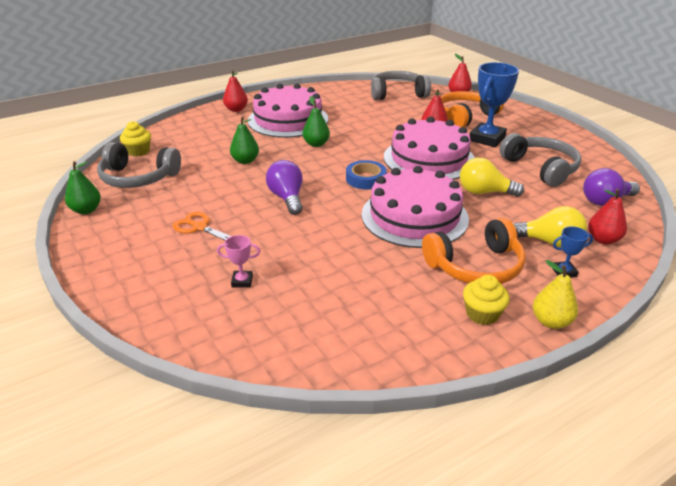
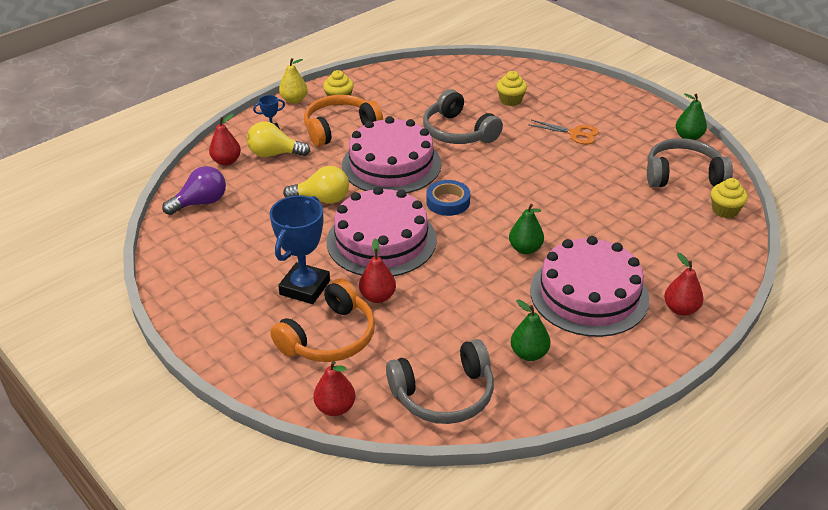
camera: 170 degrees right, 5 degrees up
pink trophy [217,235,260,288] -> yellow cupcake [496,71,527,106]
green pear [230,117,259,164] -> green pear moved to [511,300,551,361]
purple light bulb [266,160,303,215] -> none
grey headphones [499,133,581,187] -> grey headphones moved to [423,89,503,144]

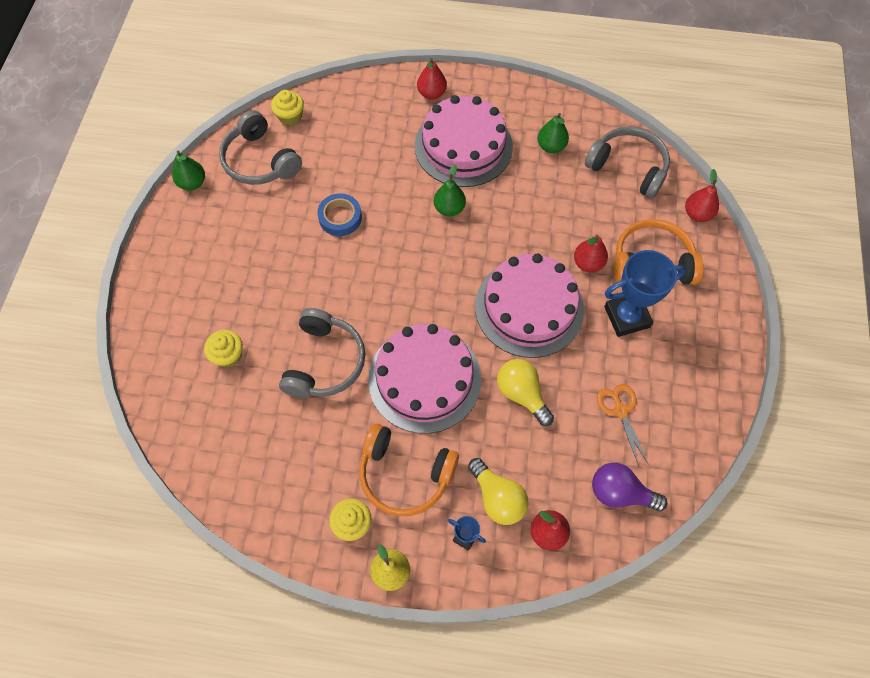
camera: 130 degrees left, 25 degrees up
blue tape [426,180,470,216] -> blue tape moved to [317,193,362,236]
orange scissors [528,120,599,144] -> orange scissors moved to [597,384,648,466]

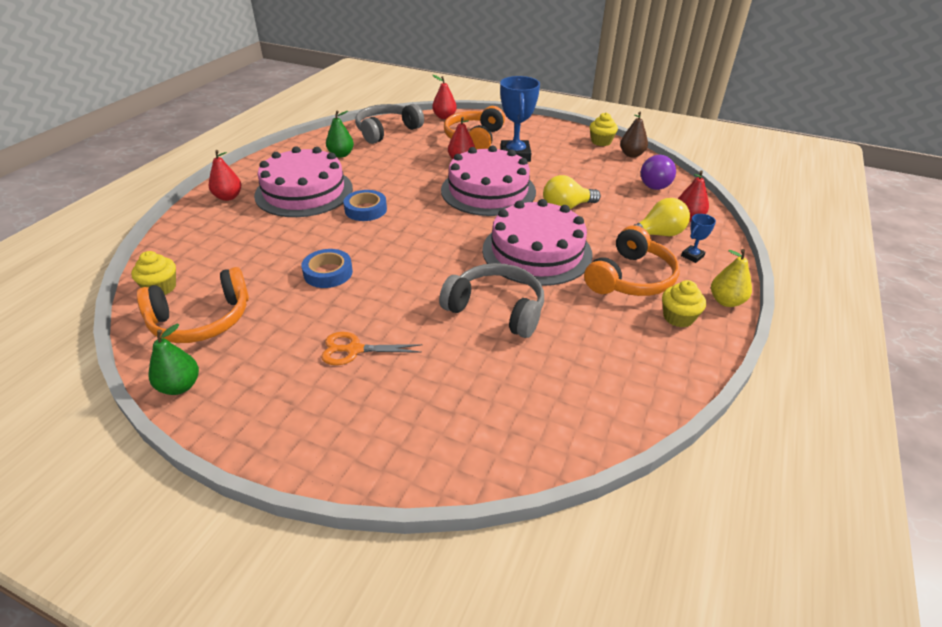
camera: 75 degrees left, 25 degrees down
yellow cupcake [204,330,243,368] -> yellow cupcake moved to [590,112,618,146]
grey headphones [219,110,302,185] -> orange headphones [137,267,249,343]
green pear [434,164,466,216] -> blue tape [343,190,387,221]
orange scissors [597,384,648,466] -> orange scissors moved to [321,332,422,365]
none -> brown pear [620,112,648,158]

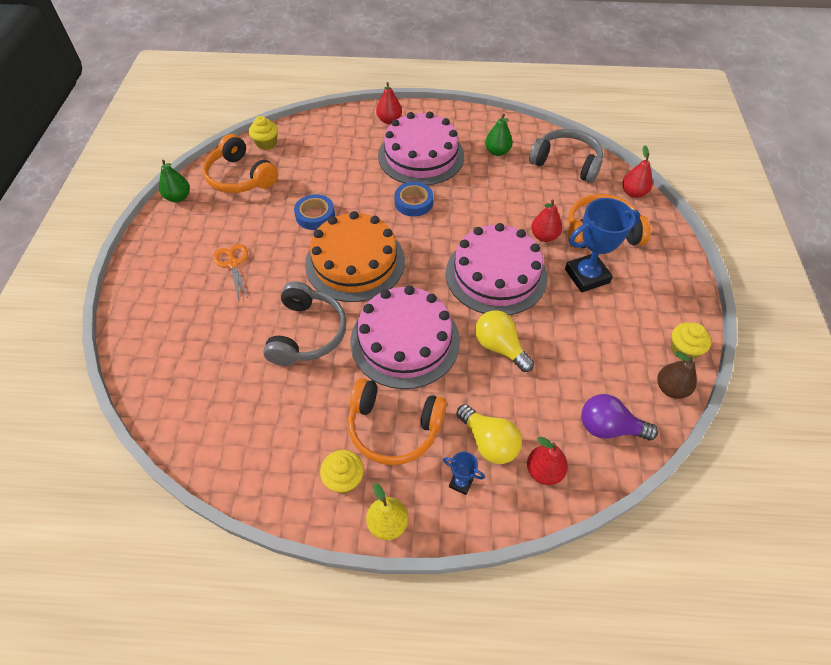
camera: 70 degrees right, 15 degrees up
none -> orange cake [305,211,405,302]

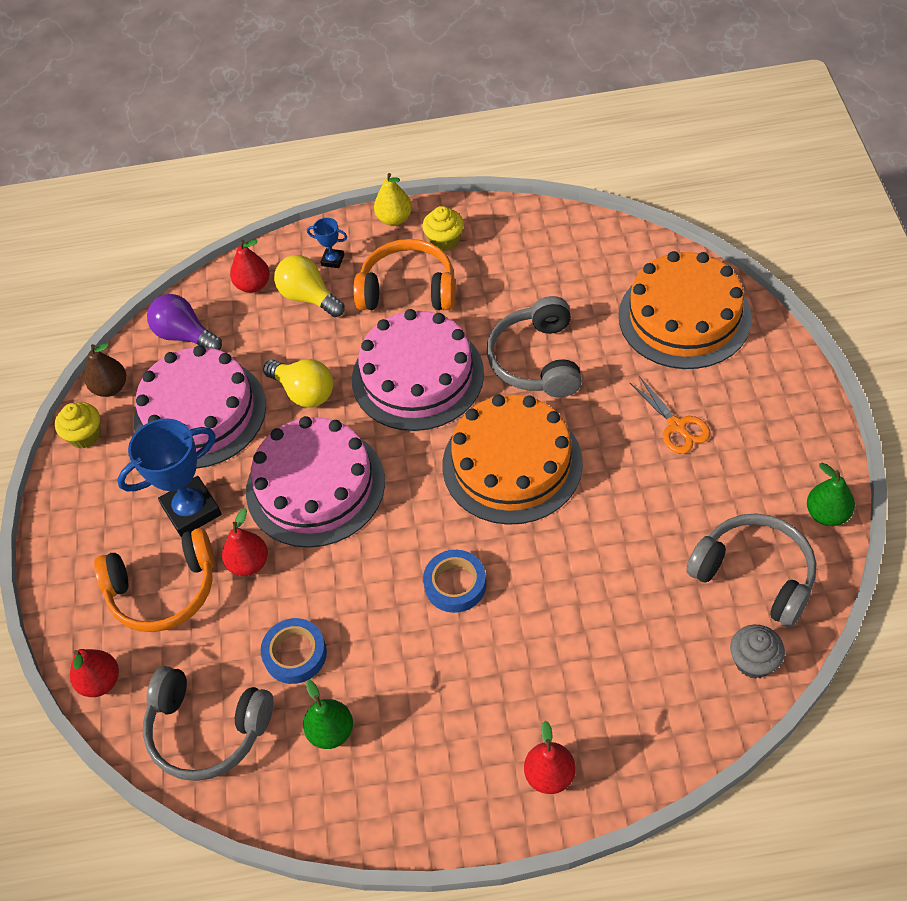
camera: 175 degrees right, 0 degrees up
orange headphones [202,134,278,193] -> grey headphones [686,513,816,628]
yellow cupcake [249,116,278,150] -> grey cupcake [730,625,785,679]
blue tape [294,194,335,230] -> blue tape moved to [261,618,327,684]
pink cake [378,112,464,185] -> pink cake moved to [134,345,266,469]
purple light bulb [581,394,658,440] -> purple light bulb turned 150 degrees counterclockwise [147,294,222,350]
none -> orange cake [619,251,752,369]

